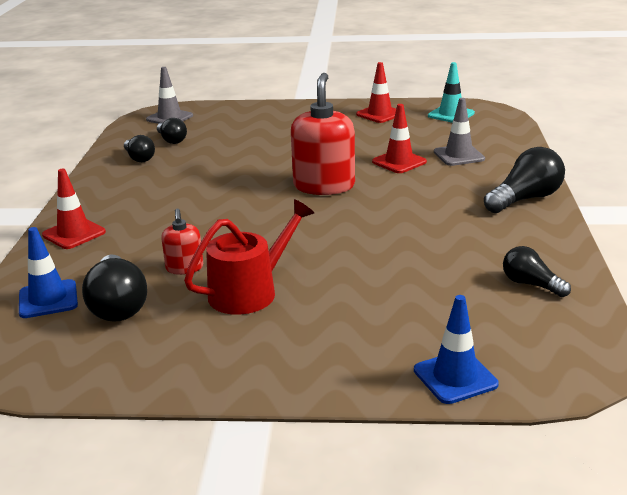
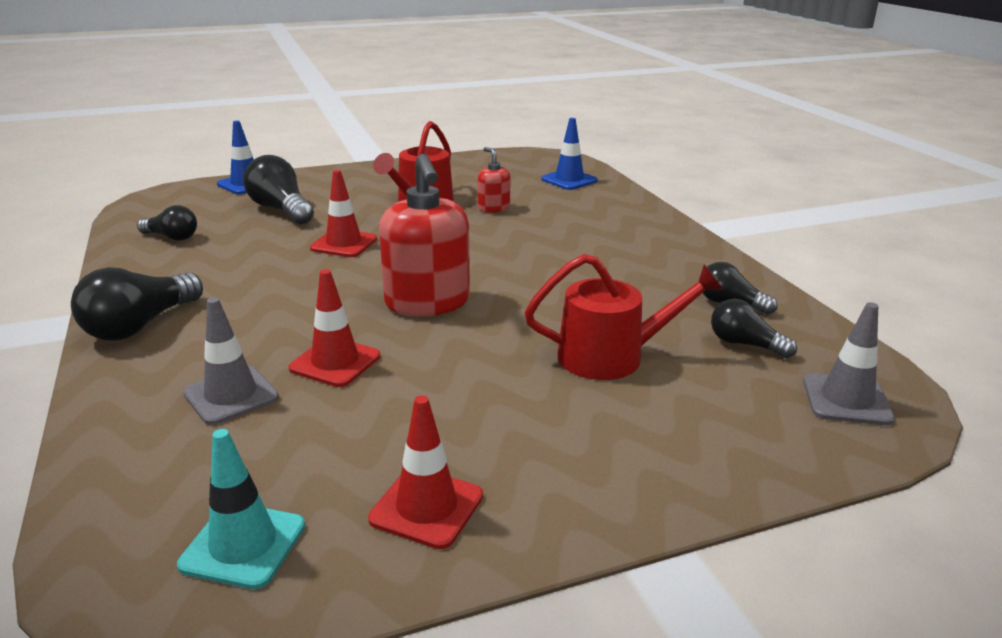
camera: 155 degrees right, 0 degrees up
red traffic cone [42,169,106,249] -> red traffic cone moved to [310,170,377,257]
black light bulb [82,255,147,322] -> black light bulb moved to [243,155,314,224]
none -> red watering can [525,254,724,380]

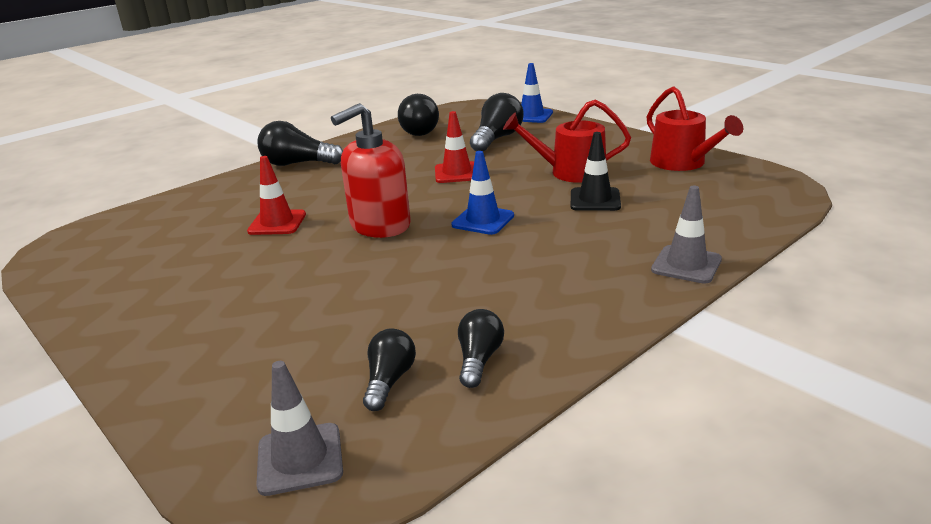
camera: 70 degrees right, 0 degrees up
black light bulb [137,205,197,241] -> black light bulb [398,94,439,136], size x1.62
turquoise traffic cone [177,429,305,589] -> none
grey traffic cone [183,298,279,425] -> grey traffic cone moved to [651,186,722,284]
red traffic cone [368,396,483,549] -> none
red soap dispenser [478,147,511,213] -> black traffic cone [571,132,621,211]
red watering can [525,254,724,380] -> red watering can moved to [647,86,743,171]
blue traffic cone [541,118,597,190] -> blue traffic cone moved to [451,151,514,235]

